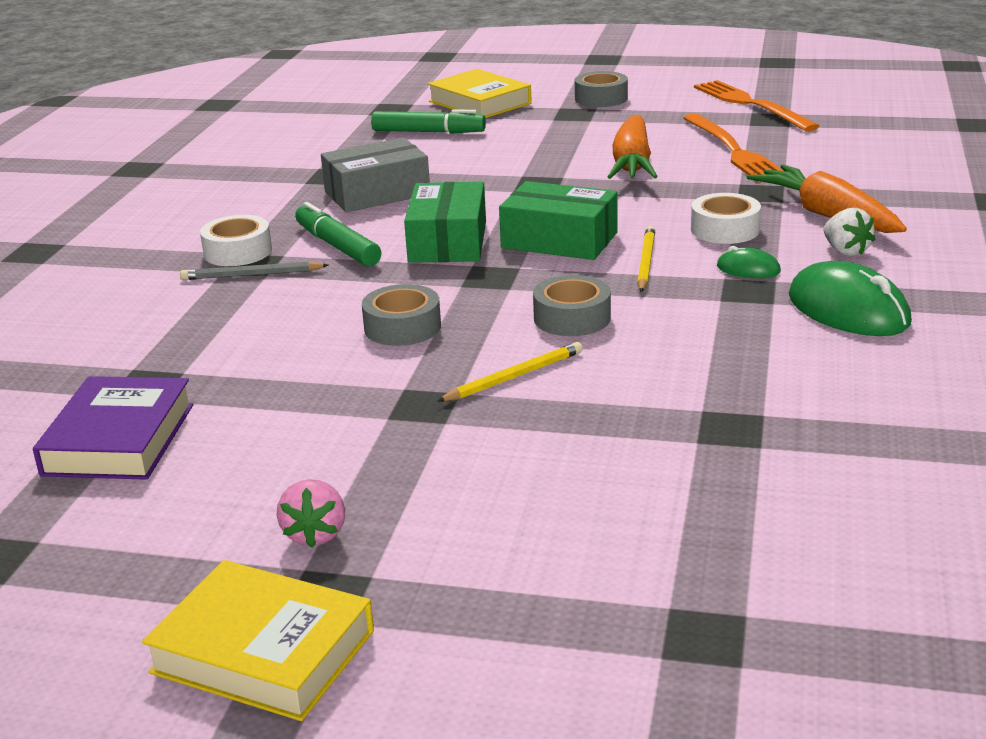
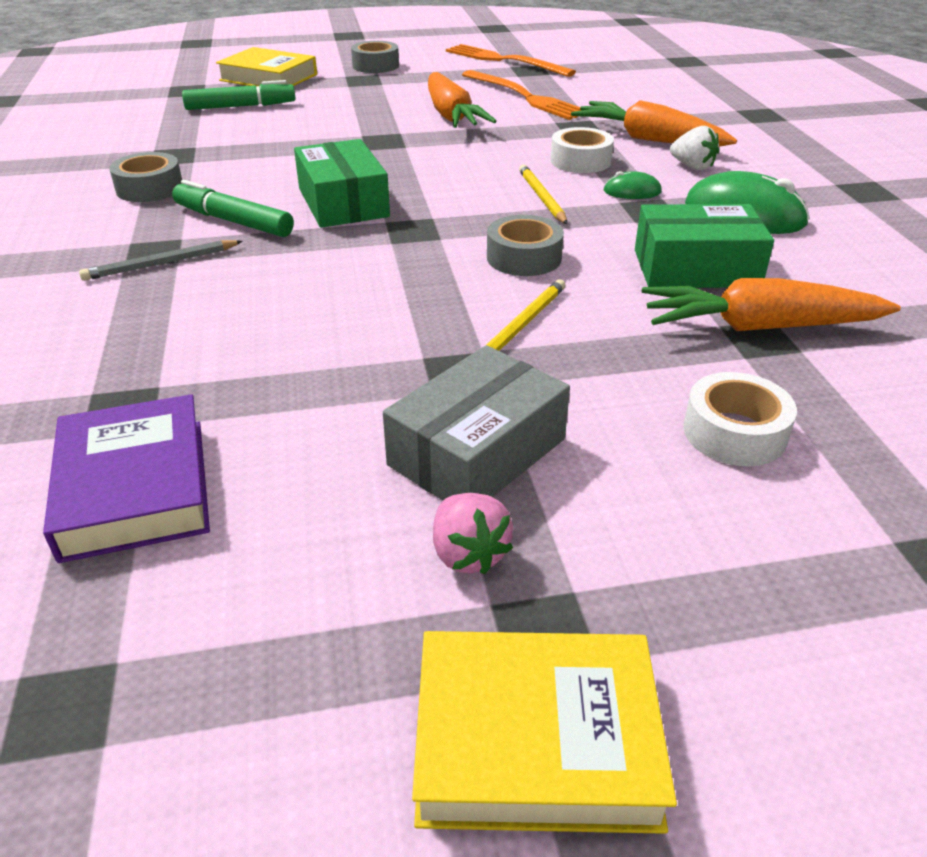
camera: 25 degrees left, 10 degrees up
white tape [200,215,272,266] -> white tape moved to [683,372,797,466]
grey box [321,138,430,212] -> grey box moved to [383,345,570,500]
grey tape [362,284,441,346] -> grey tape moved to [109,152,182,202]
green box [499,181,618,260] -> green box moved to [635,204,774,288]
none -> orange carrot [642,278,901,331]

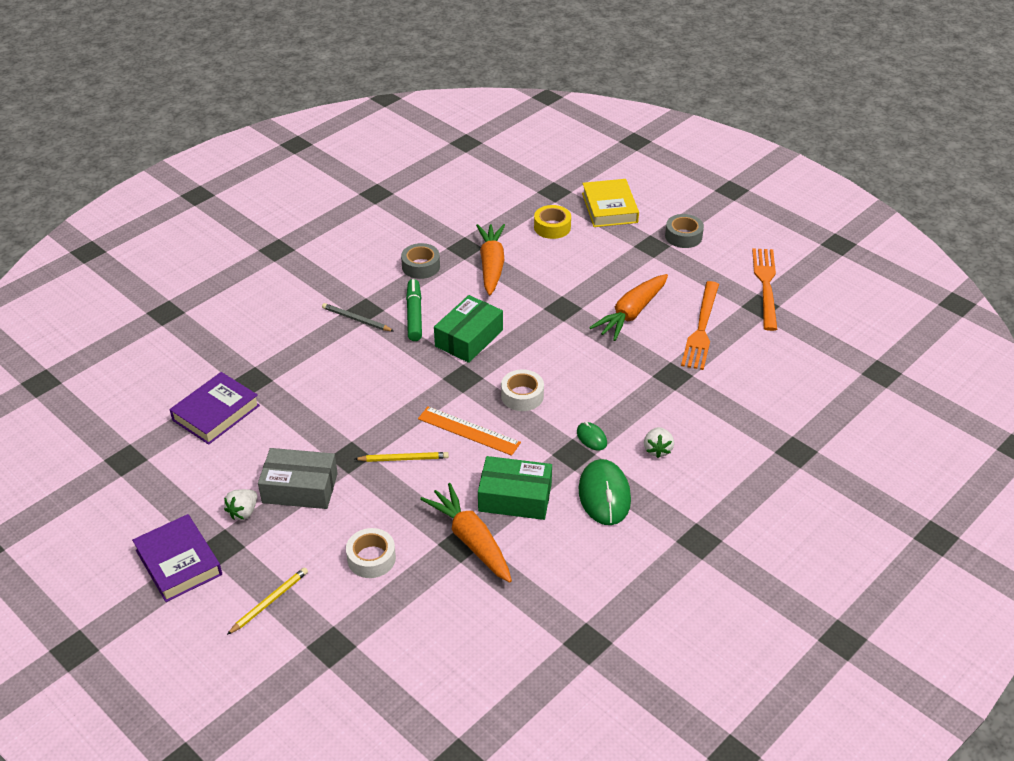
camera: 55 degrees right, 5 degrees up
green marker [182,80,296,110] -> yellow tape [534,205,571,239]
yellow book [412,631,677,834] -> purple book [132,514,222,602]
pink strawberry [433,493,513,575] -> white strawberry [224,489,257,520]
grey tape [487,215,564,276] -> orange ruler [418,406,521,456]
yellow pencil [519,164,568,224] -> yellow pencil moved to [227,567,308,635]
white tape [551,127,614,173] -> white tape moved to [501,369,544,411]
orange carrot [571,100,737,147] -> orange carrot moved to [476,224,505,295]
green box [635,204,774,288] -> green box turned 45 degrees counterclockwise [478,456,552,520]

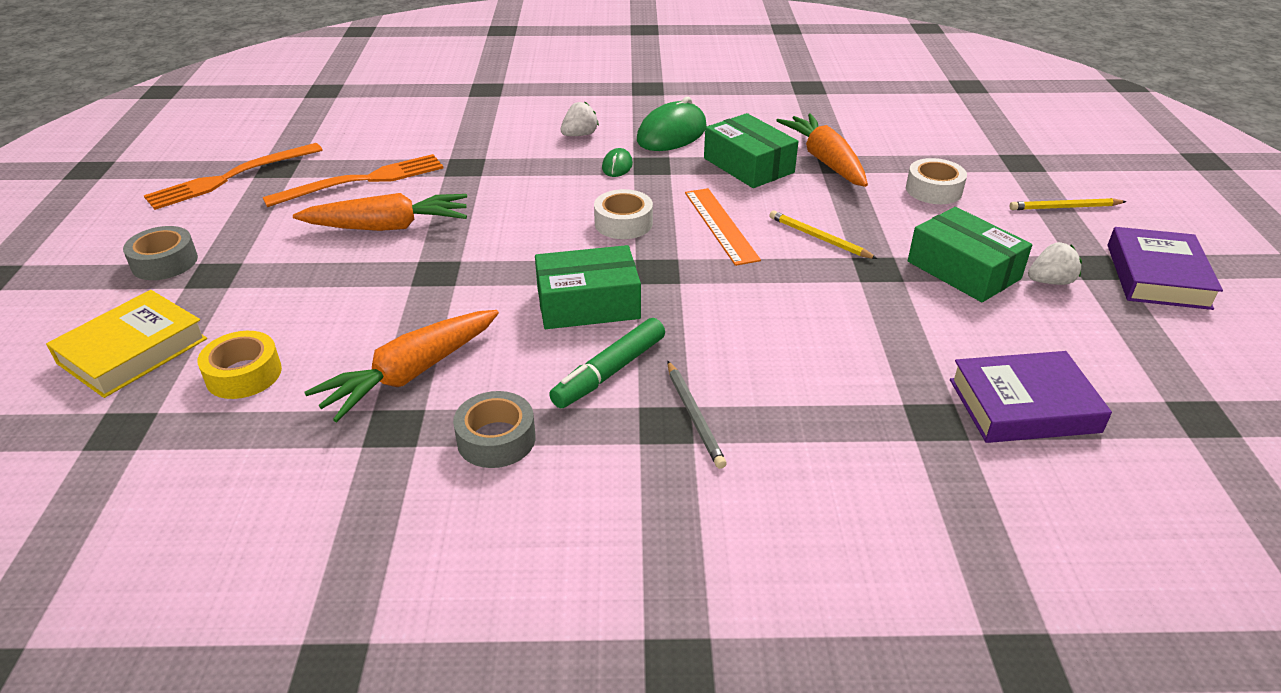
camera: 135 degrees left, 5 degrees down
grey box [258,448,338,509] -> green box [908,207,1032,302]
orange carrot [420,483,512,583] -> orange carrot turned 150 degrees clockwise [776,113,868,187]

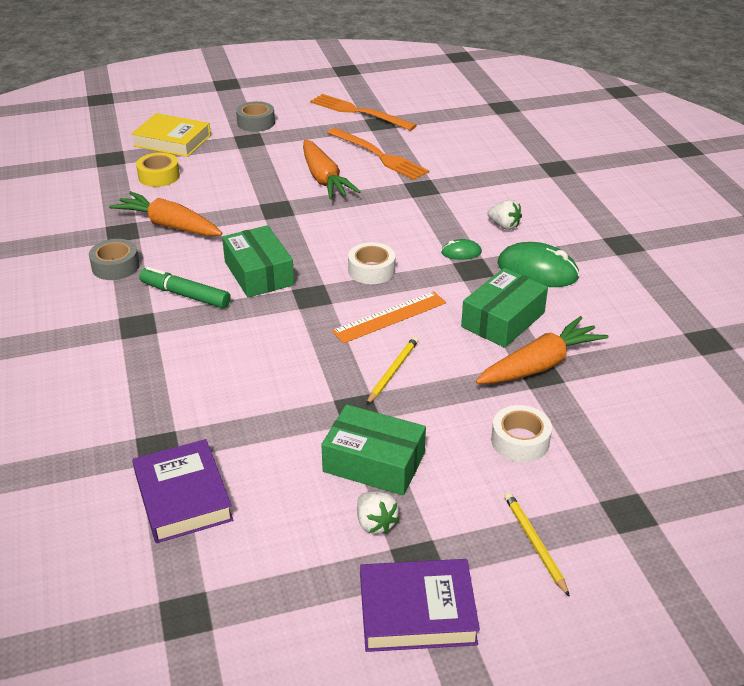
camera: 75 degrees right, 0 degrees up
grey pencil [667,361,727,469] -> none
green box [908,207,1032,302] -> green box turned 75 degrees clockwise [321,404,426,495]

